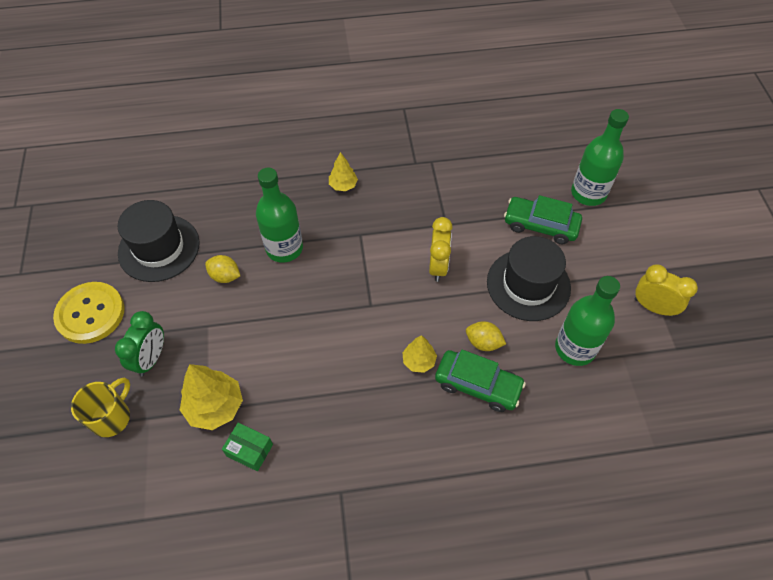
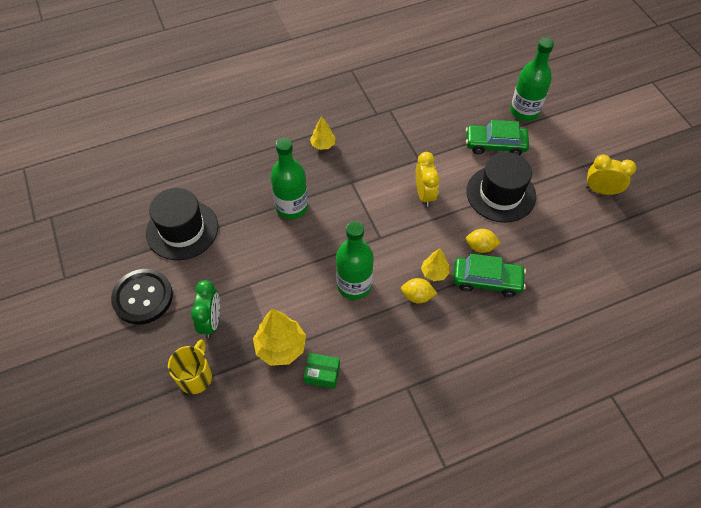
camera: 15 degrees left, 0 degrees up
yellow button [53,282,125,344] -> black button [111,269,173,324]
yellow lemon [205,255,240,283] -> yellow lemon moved to [401,278,437,303]
green bottle [555,276,620,366] -> green bottle moved to [336,221,374,300]

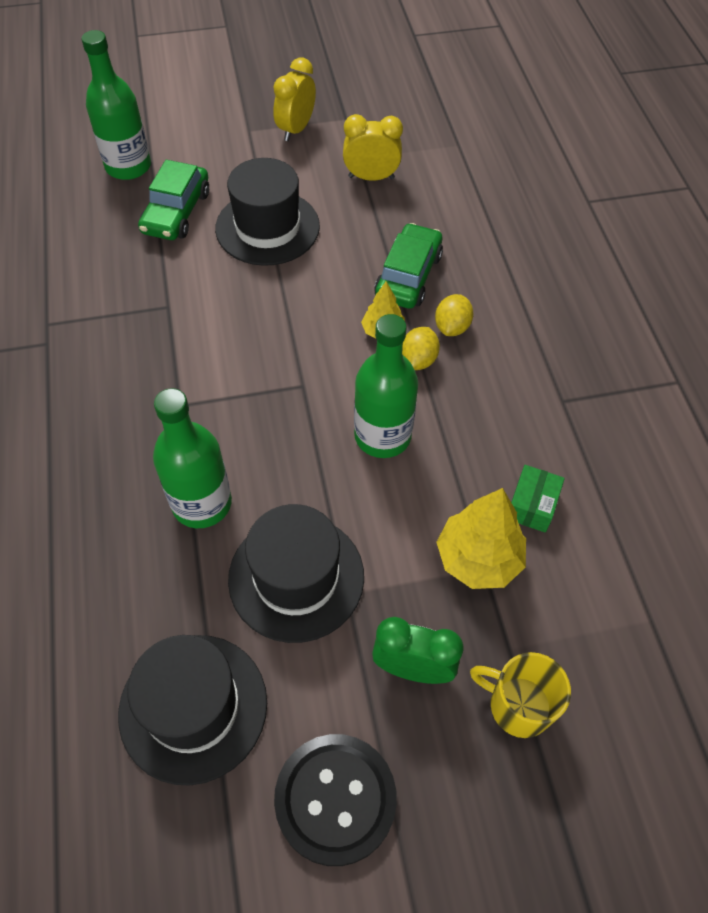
camera: 80 degrees left, 0 degrees up
yellow tree [310,116,335,150] -> none
yellow clock [416,152,440,207] -> yellow clock moved to [343,114,403,181]
yellow lemon [466,229,501,253] -> yellow lemon moved to [435,294,473,336]
none -> black hat [228,504,364,643]

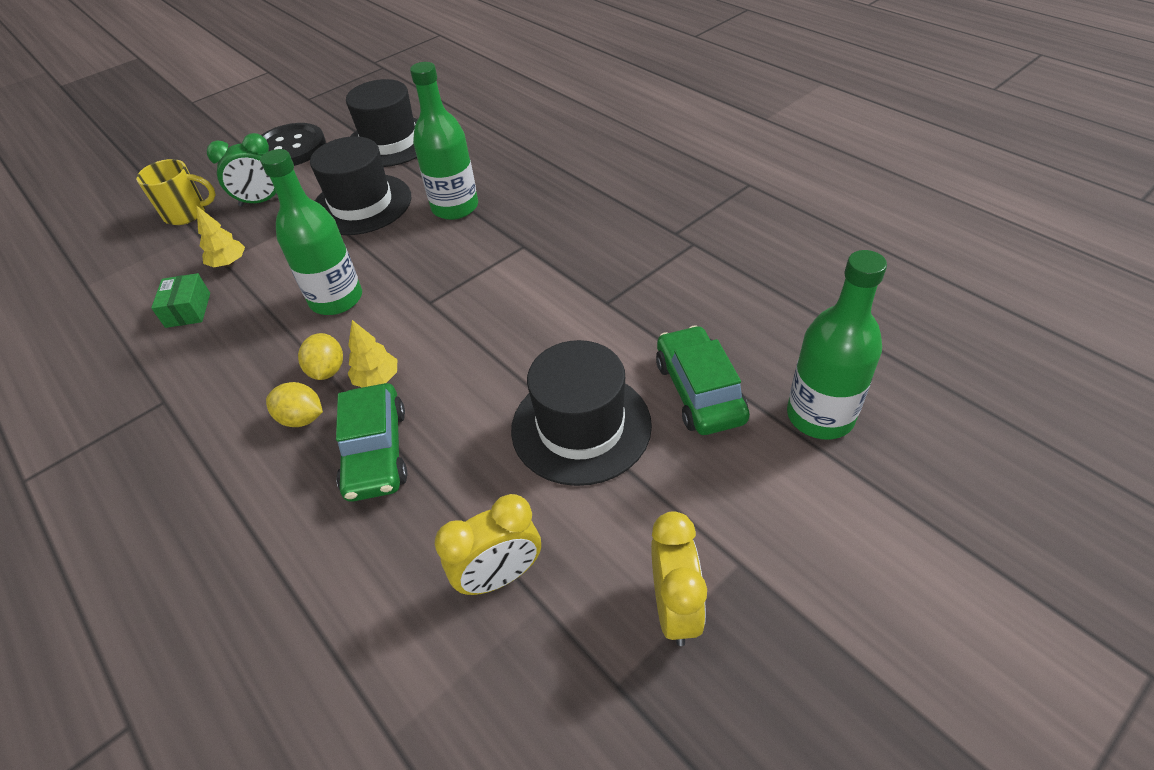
camera: 155 degrees right, 10 degrees down
yellow lemon [435,294,473,336] -> yellow lemon turned 60 degrees counterclockwise [266,382,323,427]
yellow tree [436,488,526,589] -> yellow tree [196,205,245,267], size x0.58

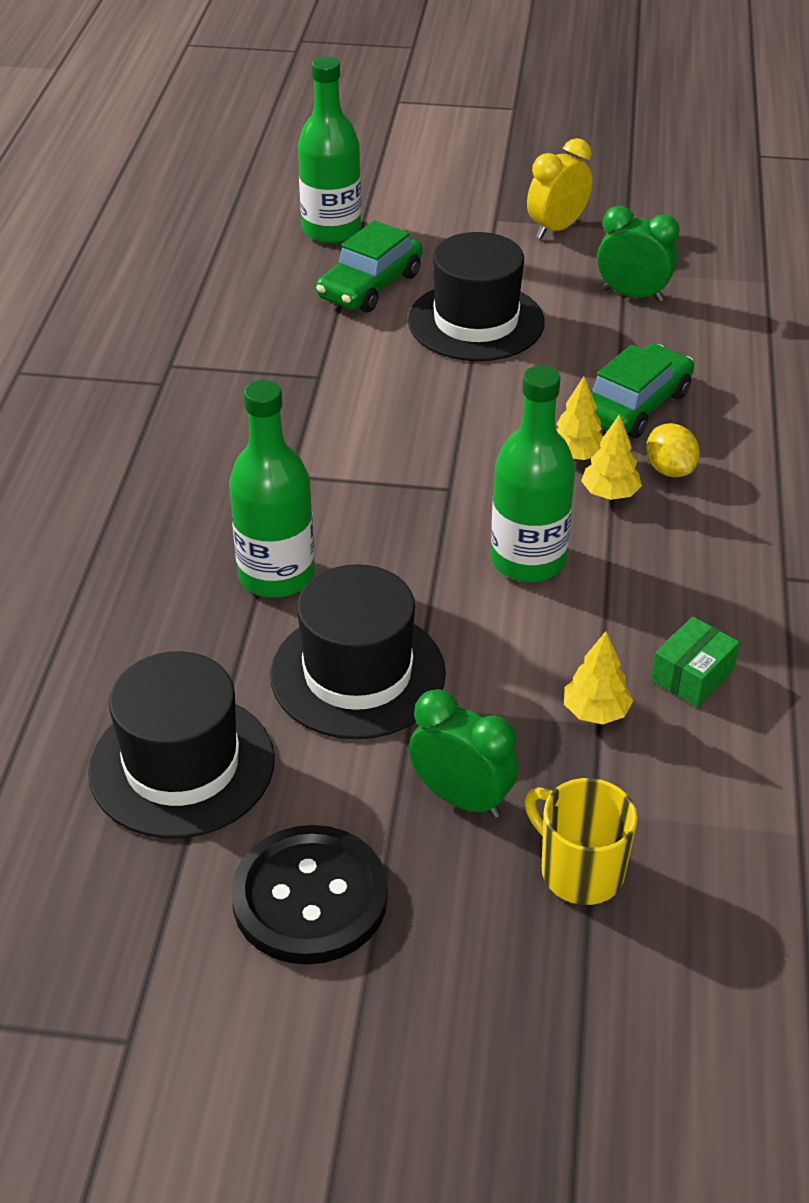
camera: 135 degrees left, 5 degrees down
yellow lemon [298,333,343,380] -> yellow tree [581,414,642,500]
yellow clock [435,494,541,595] -> green clock [597,206,680,302]

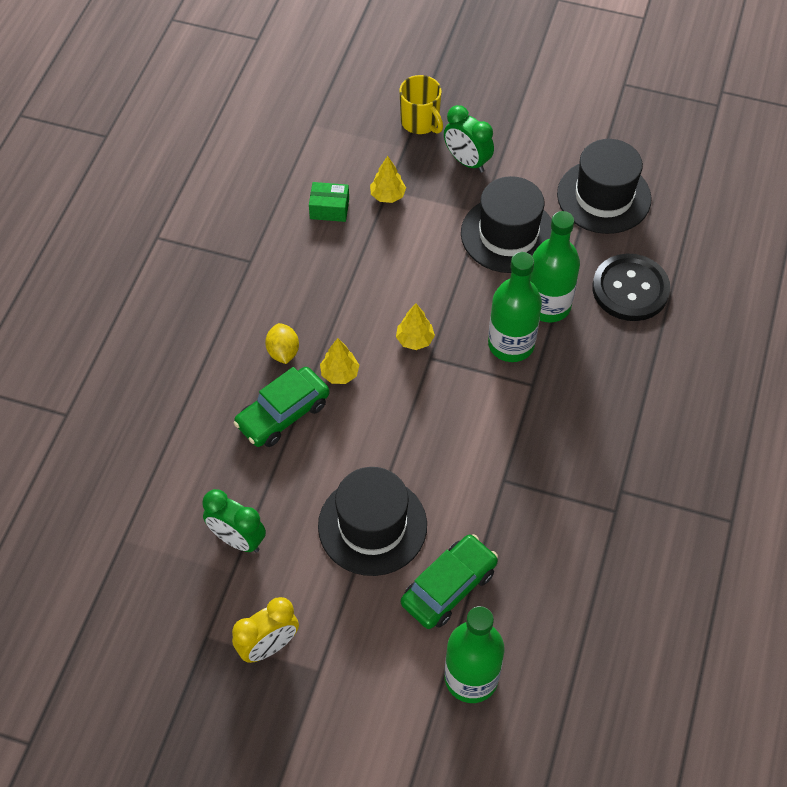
camera: 170 degrees left, 15 degrees up
black button [231,825,388,965] -> black button moved to [592,254,670,321]
green bottle [491,366,575,582] -> green bottle moved to [488,252,542,362]
yellow tree [581,414,642,500] -> yellow tree moved to [396,304,435,350]
green box [651,617,740,707] -> green box turned 45 degrees clockwise [309,182,349,222]

